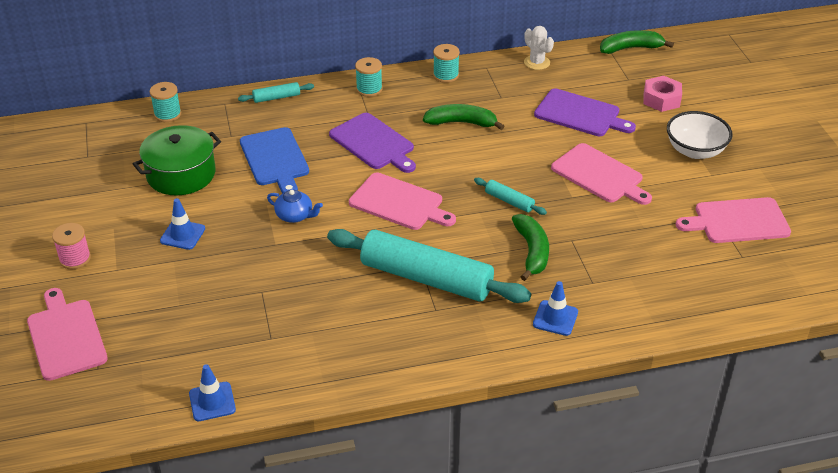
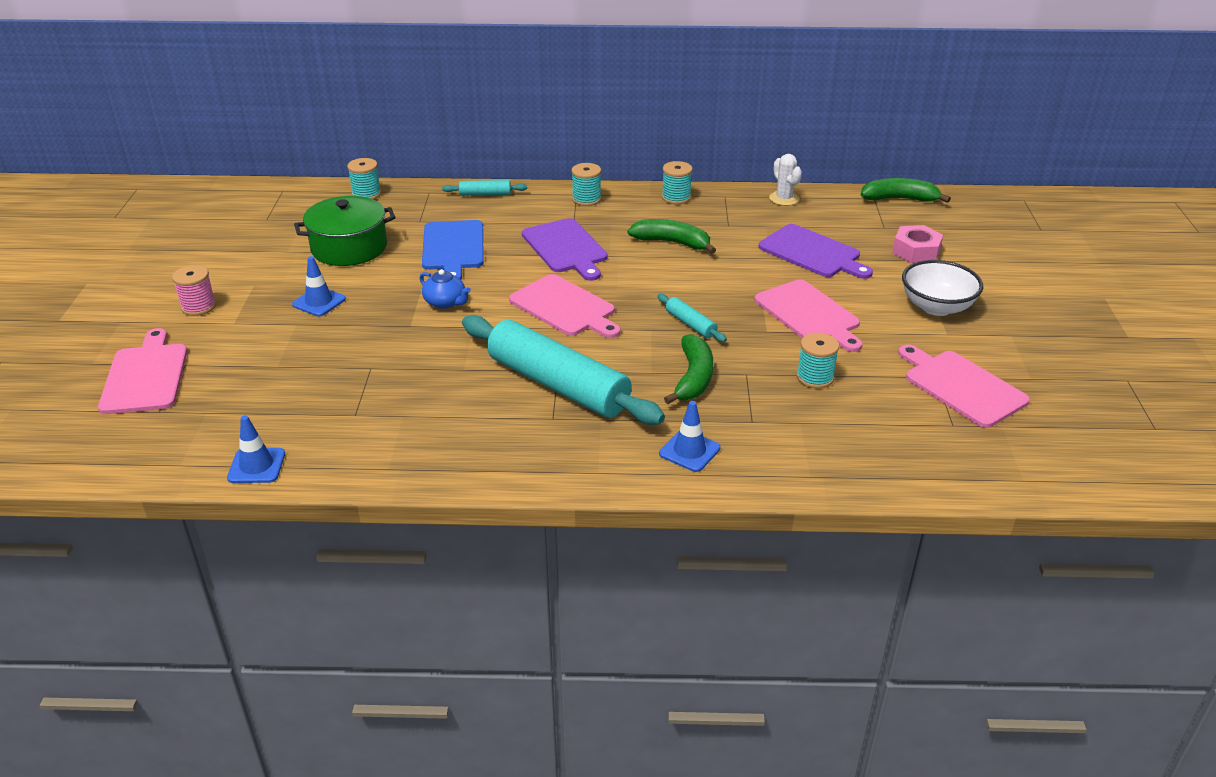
camera: 15 degrees right, 5 degrees down
pink cutting board [676,197,791,243] -> pink cutting board turned 45 degrees clockwise [898,345,1030,428]
none -> turquoise spool [797,333,839,388]

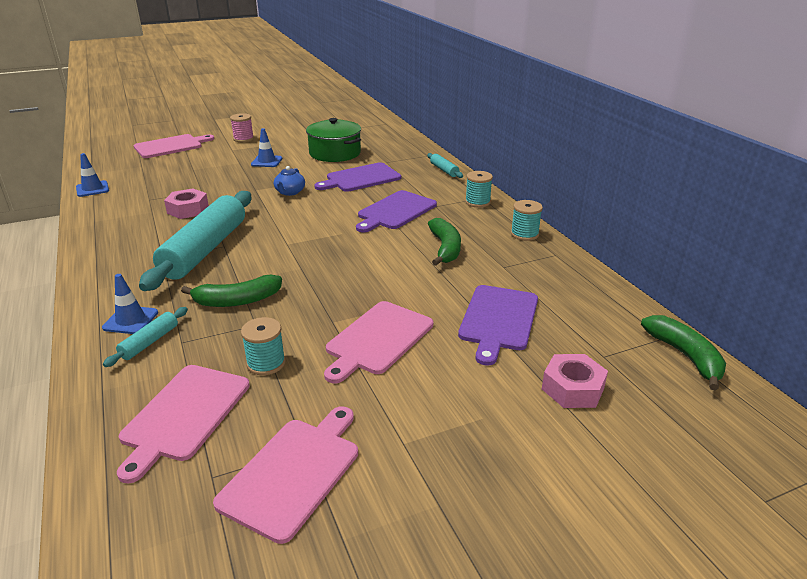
camera: 65 degrees right, 5 degrees down
turquoise spool [347,158,381,199] -> none
blue cutting board [422,220,484,280] -> purple cutting board [314,162,401,192]
pink cutting board [509,274,621,338] -> pink cutting board moved to [117,365,250,484]
turquoise rolling pin [657,294,727,342] -> turquoise rolling pin moved to [103,307,188,367]
white cactus [769,154,802,206] -> none
white bowl [902,260,983,316] -> none
none -> pink nut [164,189,209,219]

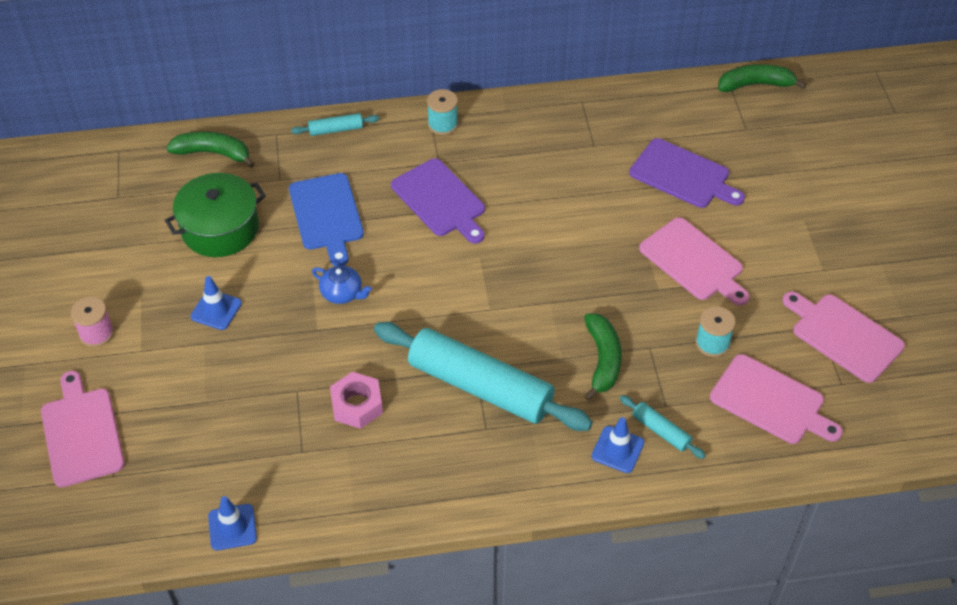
camera: 75 degrees left, 20 degrees up
purple cutting board [314,162,401,192] -> blue cutting board [289,173,364,266]
green banana [428,218,461,266] -> green banana moved to [166,131,255,168]
turquoise spool [511,200,543,241] -> none
pink nut [542,354,608,408] -> none

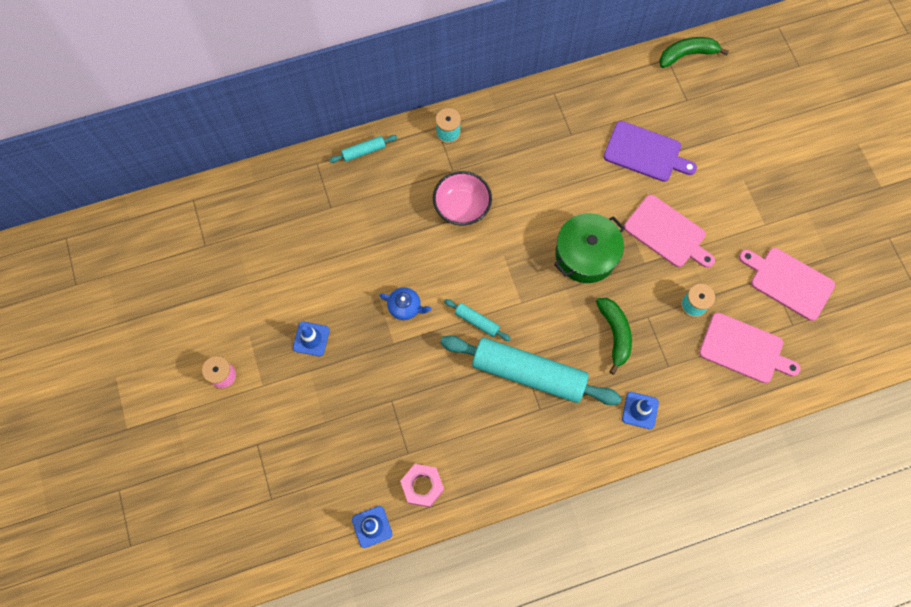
camera: 10 degrees left, 20 degrees up
pink cutting board [41,371,125,487] -> none
green pot [165,173,266,257] -> green pot moved to [554,213,625,283]
green banana [166,131,255,168] -> none
blue cutting board [289,173,364,266] -> none
pink nut [330,372,383,429] -> pink nut moved to [400,464,444,507]
purple cutting board [391,158,485,244] -> pink bowl [433,171,492,226]
turquoise rolling pin [620,395,706,459] -> turquoise rolling pin moved to [444,299,511,341]

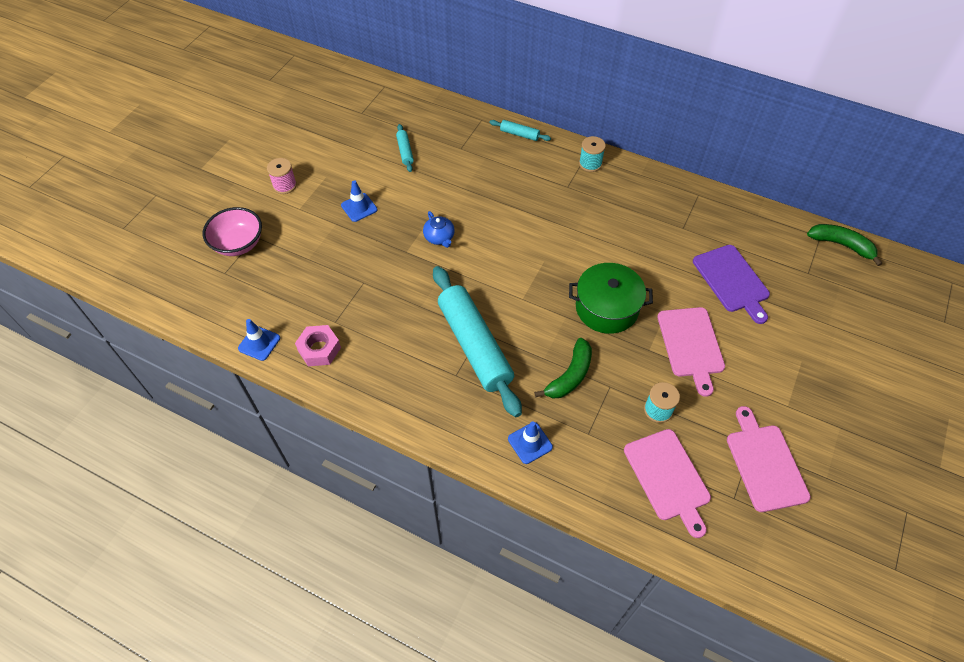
camera: 45 degrees right, 15 degrees down
pink bowl [433,171,492,226] -> pink bowl moved to [203,207,262,256]
turquoise rolling pin [444,299,511,341] -> turquoise rolling pin moved to [396,124,414,172]

